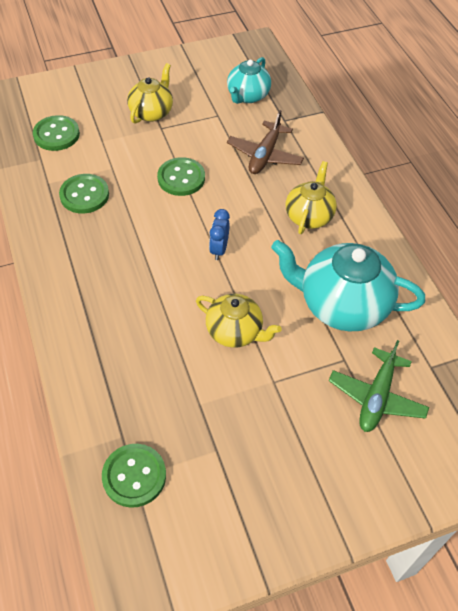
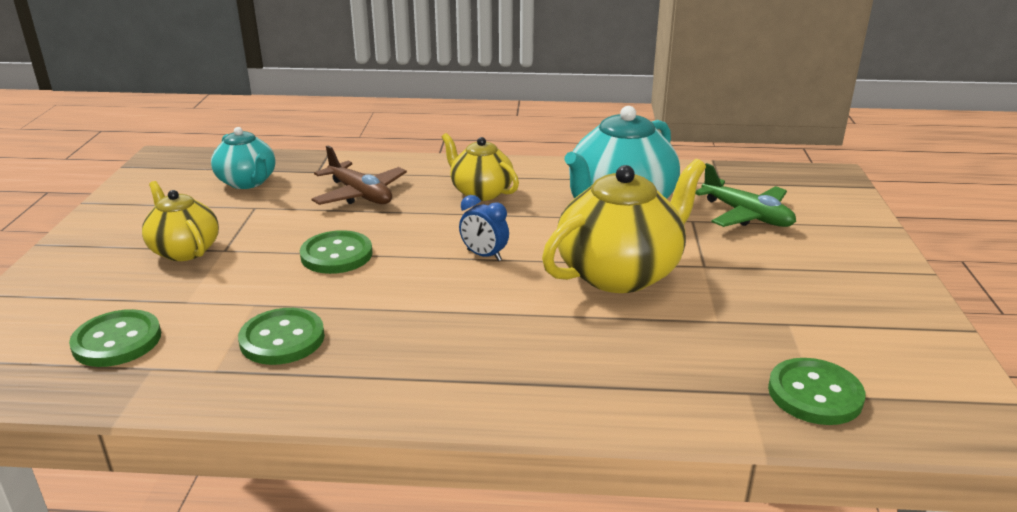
camera: 65 degrees left, 25 degrees down
yellow teapot [196,294,282,348] -> yellow teapot [542,159,706,293], size x1.68

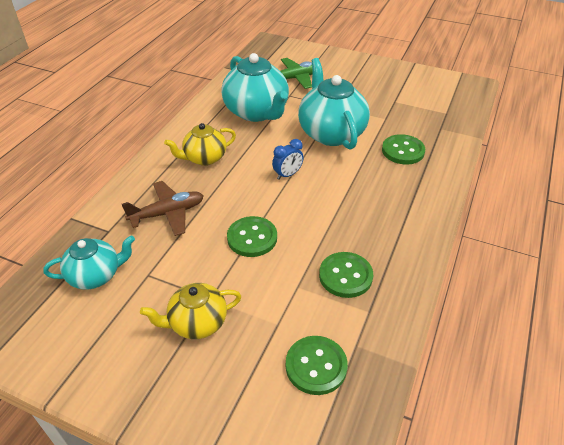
camera: 70 degrees left, 15 degrees up
yellow teapot [542,159,706,293] -> turquoise teapot [298,58,370,149]
green button [768,358,865,425] -> green button moved to [382,134,425,165]

